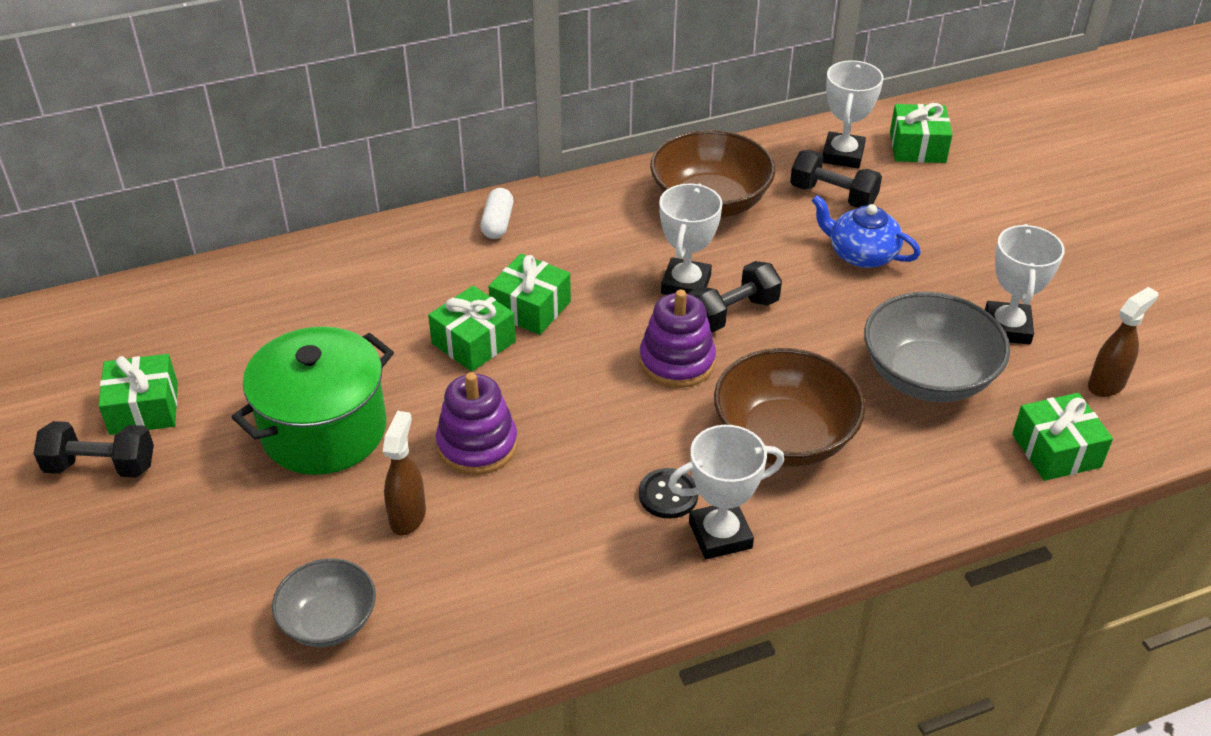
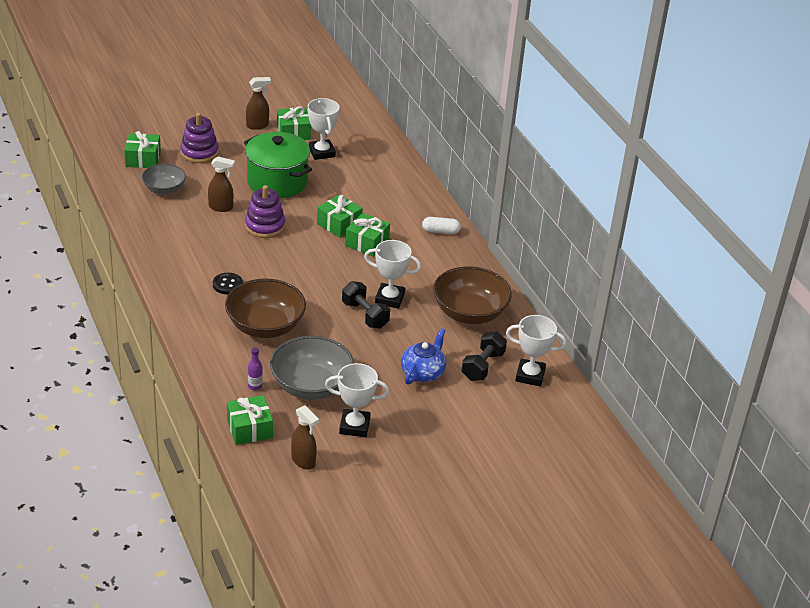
camera: 85 degrees right, 5 degrees down
black dumbbell [33,421,154,478] -> brown spray bottle [246,77,271,130]
purple stacking toy [639,290,716,388] -> purple stacking toy moved to [180,113,219,163]
white trophy [668,425,784,559] -> white trophy moved to [308,98,340,160]
green gift [890,103,952,163] -> green gift moved to [124,131,161,168]
none -> purple bottle [248,348,263,391]

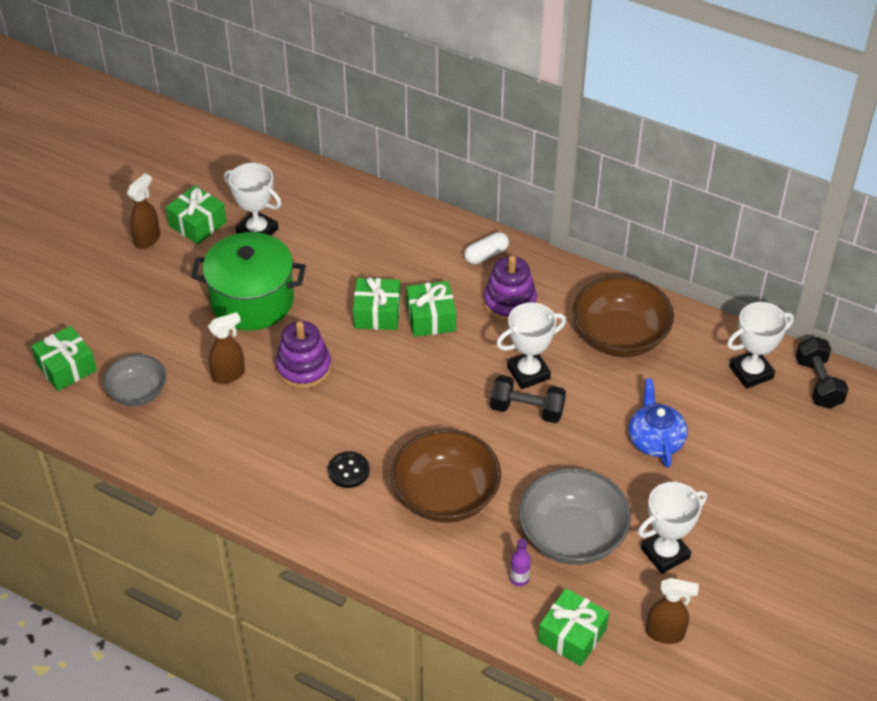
camera: 35 degrees left, 10 degrees up
purple stacking toy [180,113,219,163] -> purple stacking toy moved to [483,256,537,322]
black dumbbell [462,331,507,381] -> black dumbbell moved to [796,336,849,409]

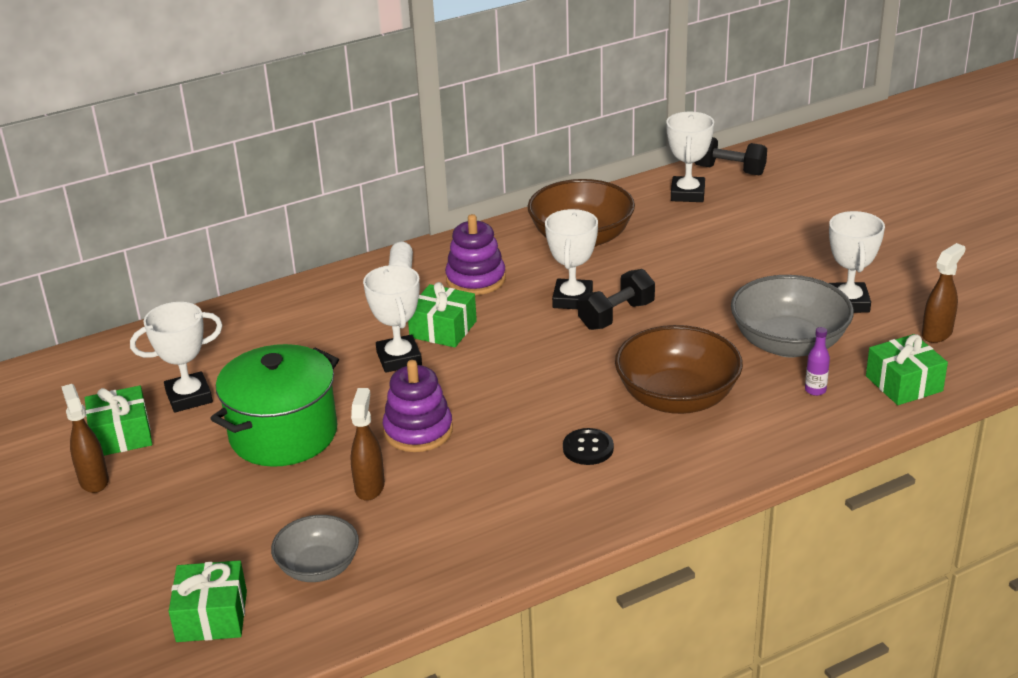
camera: 55 degrees left, 15 degrees down
green gift [353,277,401,330] -> white trophy [363,265,422,373]
blue teapot [628,378,688,468] -> none

